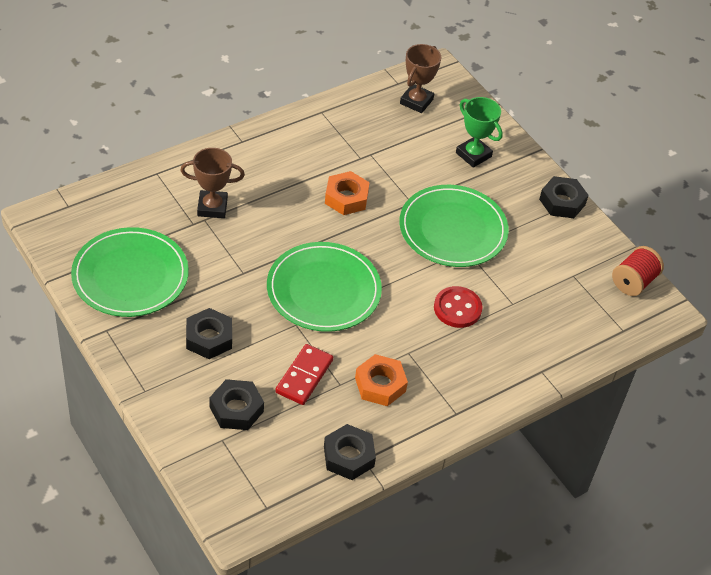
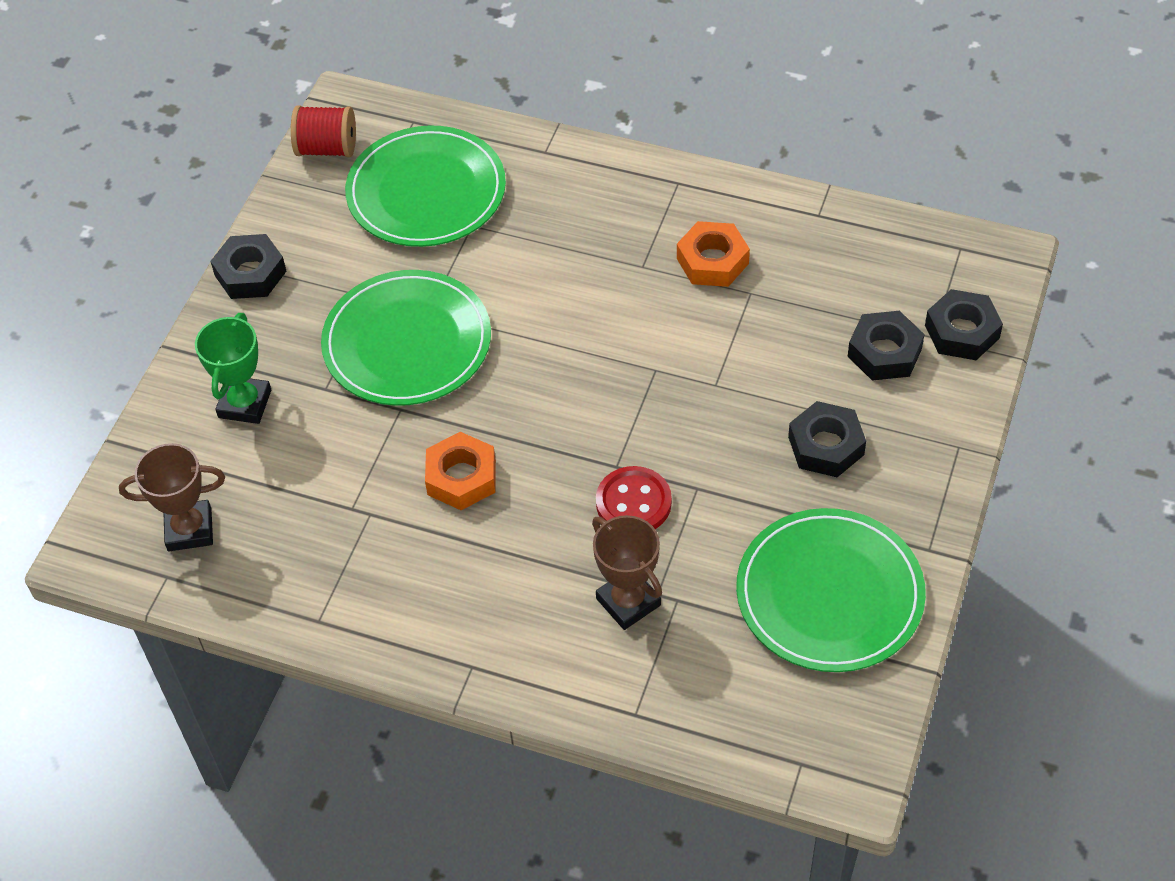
camera: 120 degrees left, 5 degrees up
green plate [267,242,382,332] -> green plate moved to [345,125,506,247]
red domino [275,344,333,405] -> none
black nut [324,424,376,480] -> black nut moved to [925,289,1003,360]
red button [434,286,482,328] -> red button moved to [596,466,672,529]

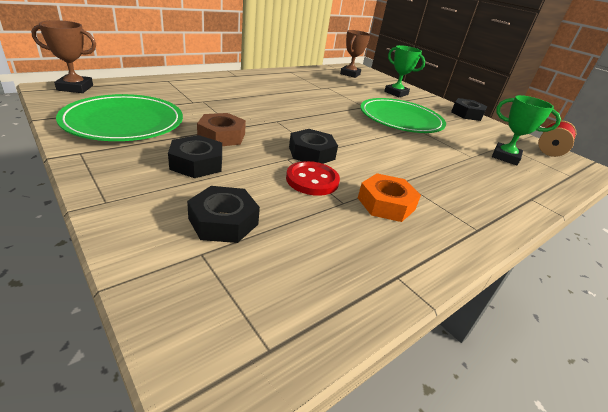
camera: 115 degrees right, 20 degrees down
green plate [345,125,506,247] -> green trophy [492,95,561,165]
orange nut [425,432,496,510] -> none
brown trophy [592,515,662,630] -> brown trophy moved to [31,20,97,93]
red button [596,466,672,529] -> red button moved to [286,161,340,196]
black nut [925,289,1003,360] -> black nut moved to [289,129,338,164]
none -> brown nut [197,113,246,146]

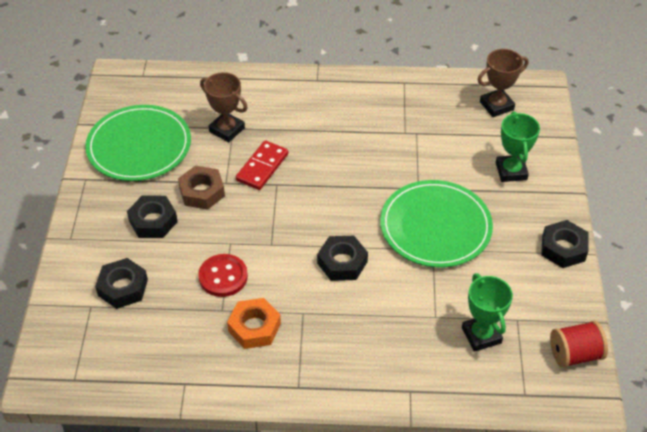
camera: 45 degrees right, 15 degrees up
brown trophy [31,20,97,93] -> brown trophy moved to [200,72,248,142]
black nut [289,129,338,164] -> black nut moved to [317,236,368,281]
none -> red domino [236,141,288,190]

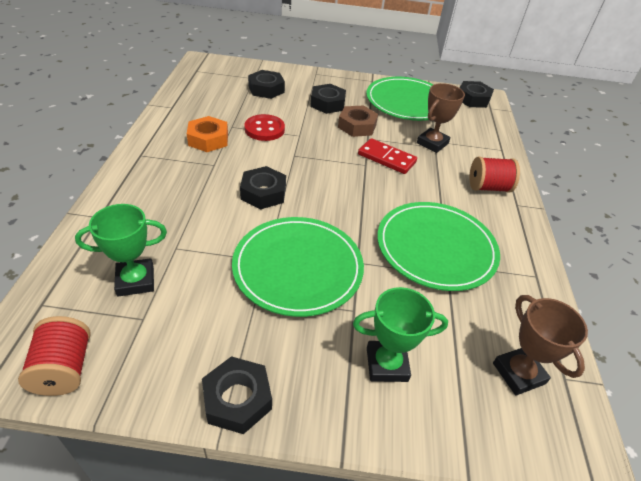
camera: 90 degrees right, 5 degrees down
none -> green plate [377,202,500,291]
none -> black nut [459,81,494,108]
none -> red spool [469,157,520,193]

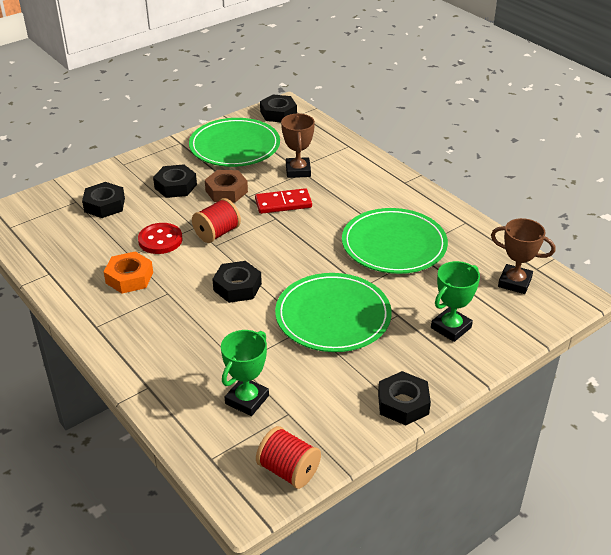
camera: 40 degrees left, 5 degrees down
red spool [469,157,520,193] -> red spool moved to [192,198,241,243]

